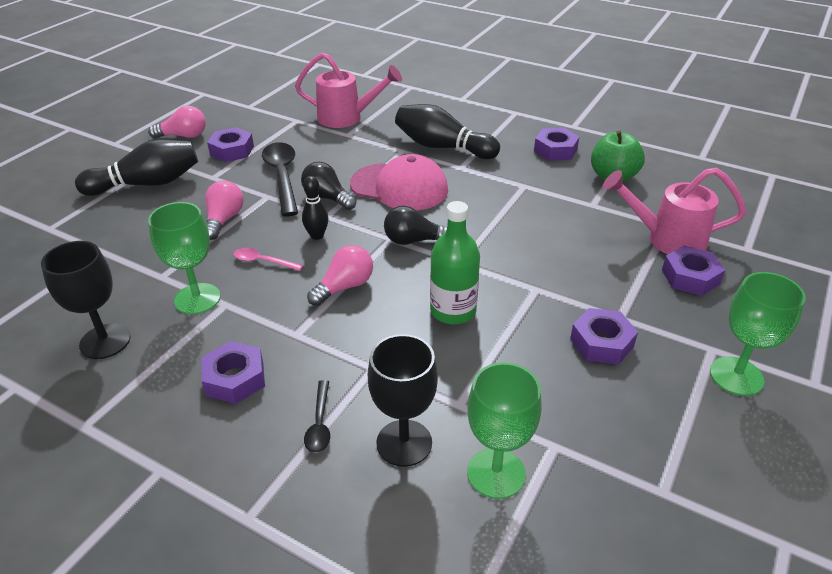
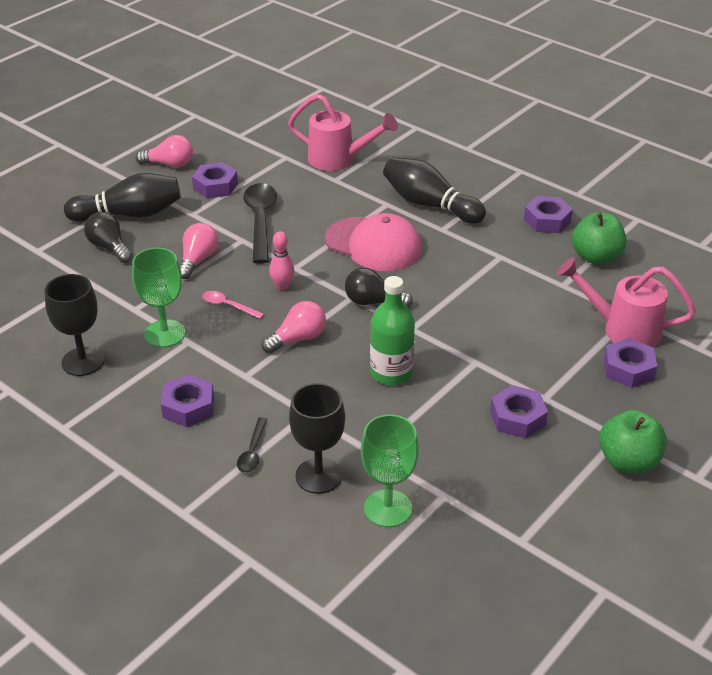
camera: 10 degrees right, 0 degrees up
black light bulb [301,162,356,210] -> black light bulb moved to [84,212,132,263]
black bowling pin [302,176,328,240] -> pink bowling pin [269,231,295,290]
green goblet [710,272,806,396] -> green apple [599,410,667,474]

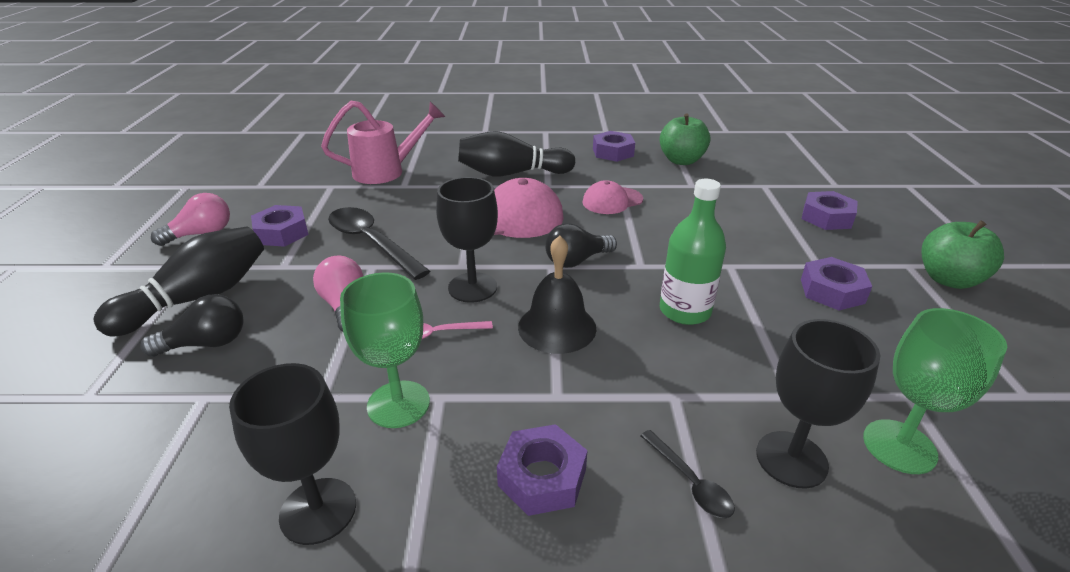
camera: 40 degrees left, 5 degrees down
black light bulb [84,212,132,263] -> black light bulb turned 150 degrees clockwise [140,294,244,357]
pink light bulb [262,301,326,353] -> black bell [518,235,596,354]
pink bowling pin [269,231,295,290] -> black goblet [436,177,498,303]
pink watering can [557,257,696,347] -> none
none -> pink cap [582,180,643,214]

